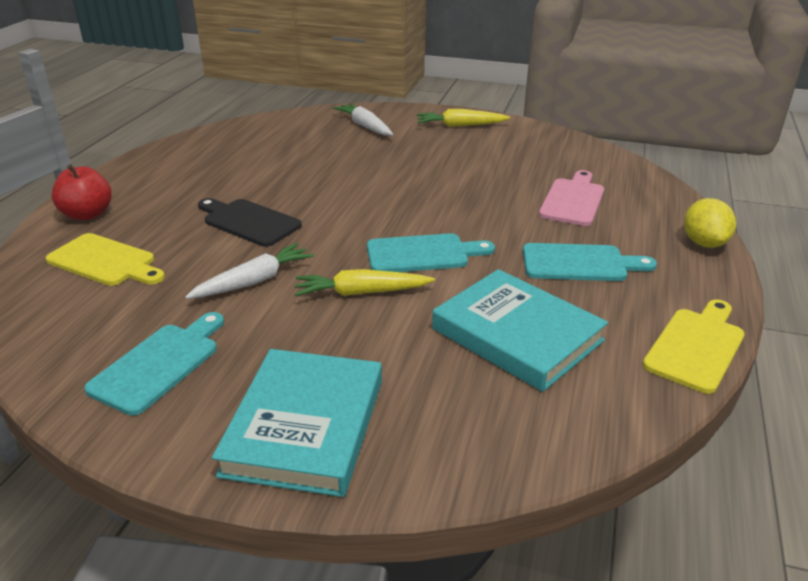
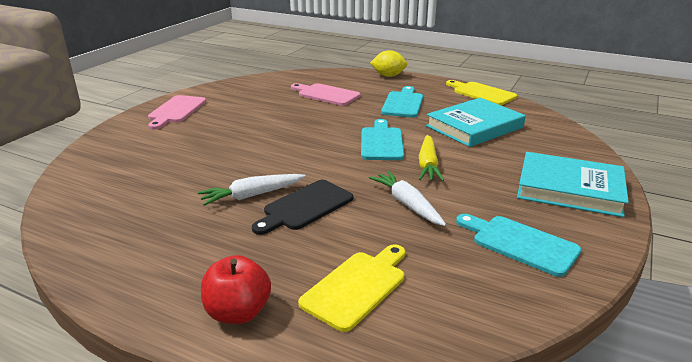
camera: 80 degrees left, 5 degrees down
white carrot [333,103,393,136] -> white carrot moved to [198,174,306,206]
yellow carrot [417,109,510,127] -> pink cutting board [148,95,206,129]

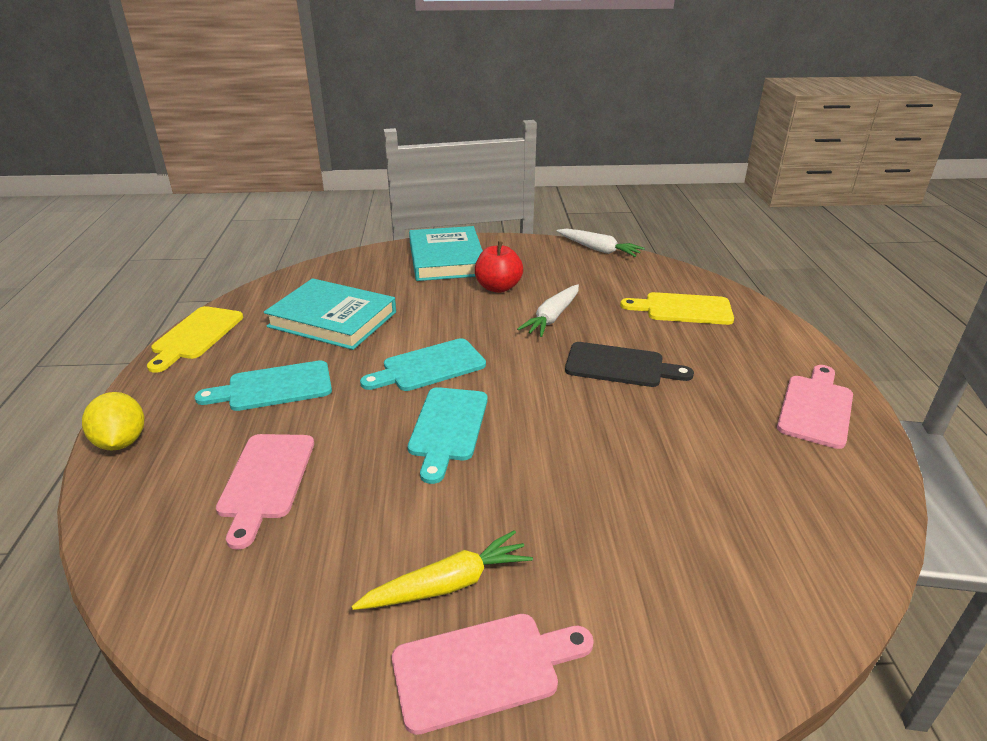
camera: 120 degrees left, 5 degrees up
white carrot [198,174,306,206] -> white carrot moved to [557,229,645,257]
red apple [201,255,271,324] -> red apple moved to [475,241,523,293]
yellow carrot [419,135,444,181] -> yellow carrot moved to [352,530,533,610]
turquoise cutting board [456,214,581,277] -> turquoise cutting board moved to [408,387,488,484]
none -> pink cutting board [777,365,853,449]

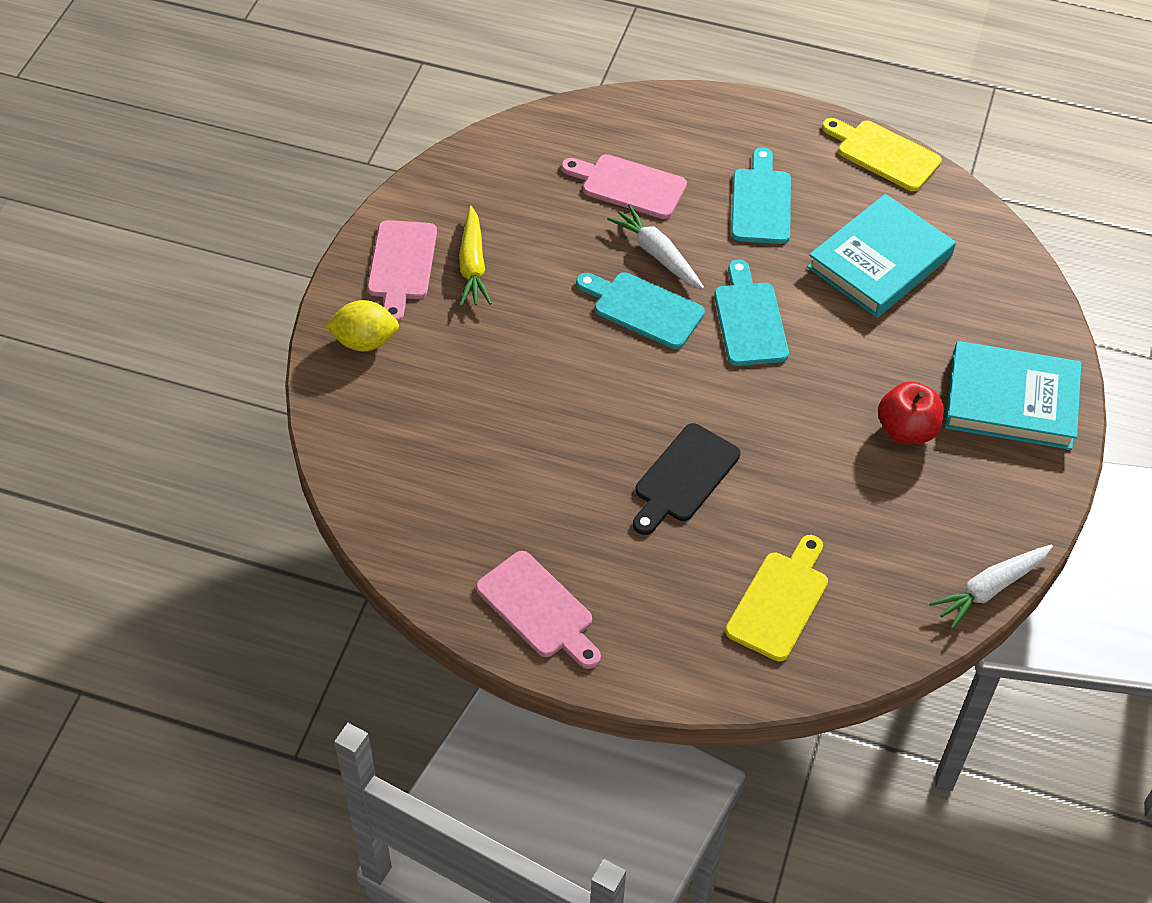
camera: 110 degrees right, 20 degrees up
yellow lemon [82,392,144,451] -> yellow lemon moved to [325,300,399,351]
white carrot [517,284,579,337] -> white carrot moved to [607,205,704,289]

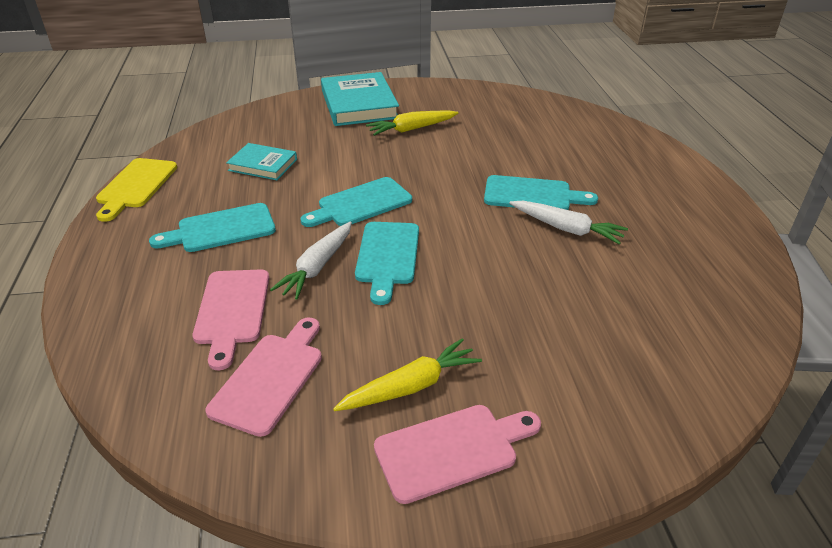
camera: 115 degrees left, 15 degrees down
yellow lemon [325,300,399,351] -> none
pink cutting board [476,551,601,669] -> pink cutting board moved to [205,317,322,437]
black cutting board [633,423,740,535] -> turquoise cutting board [484,175,598,210]
yellow cutting board [725,535,828,661] -> none
turquoise book [807,194,956,318] -> turquoise book [226,143,297,180], size x0.58
red apple [878,381,944,445] -> yellow carrot [366,110,459,136]
white carrot [929,545,1053,629] -> white carrot moved to [509,201,628,245]

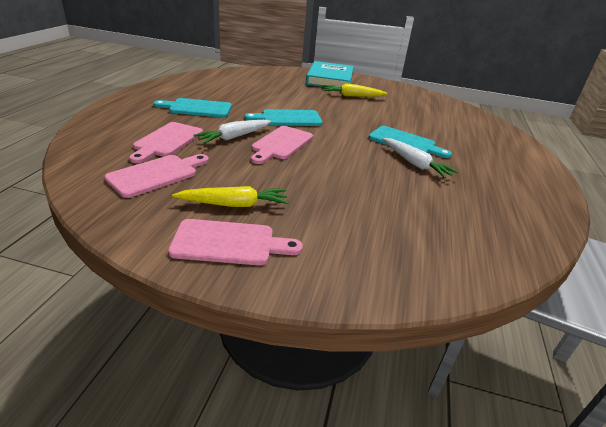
camera: 20 degrees right, 5 degrees down
yellow cutting board [96,158,177,222] -> none
turquoise book [226,143,297,180] -> none
turquoise cutting board [355,222,419,305] -> pink cutting board [251,126,313,164]

